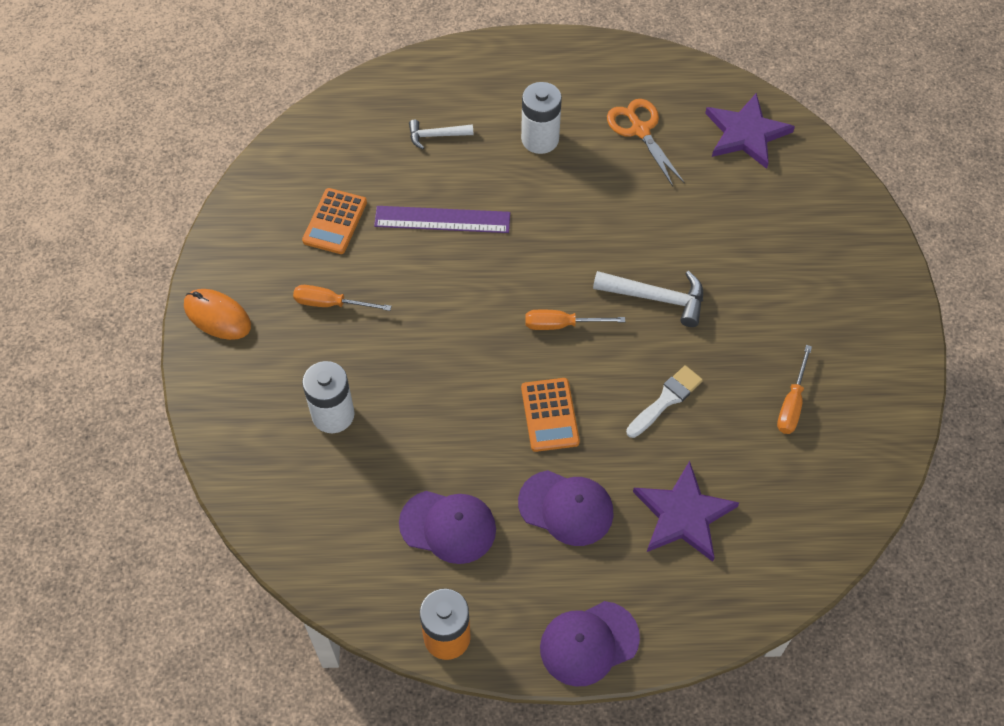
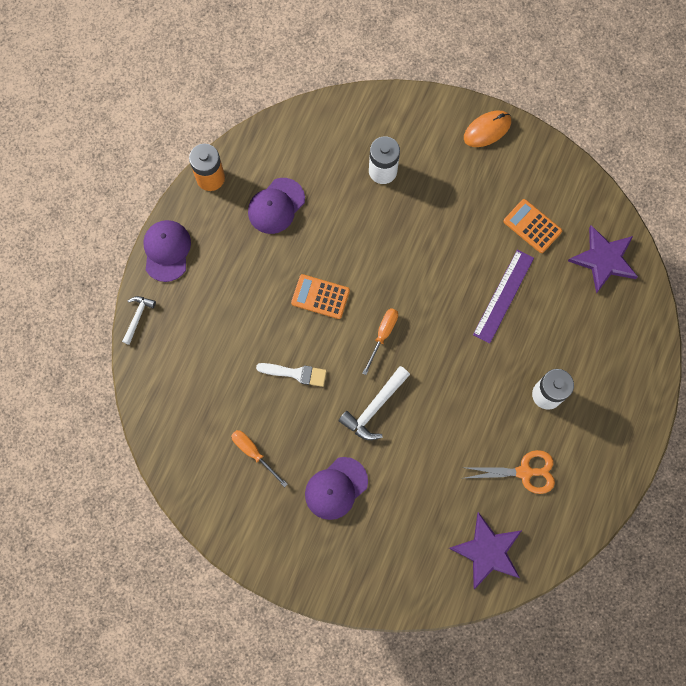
camera: 115 degrees right, 15 degrees up
orange screwdriver [293,285,391,311] -> none
white hammer [409,120,473,149] -> white hammer moved to [122,296,156,345]
purple cap [518,470,614,546] -> purple cap moved to [305,457,368,520]
white brush [626,365,703,438] -> white brush turned 60 degrees counterclockwise [256,363,327,387]
purple star [633,461,739,562] -> purple star moved to [568,225,638,293]

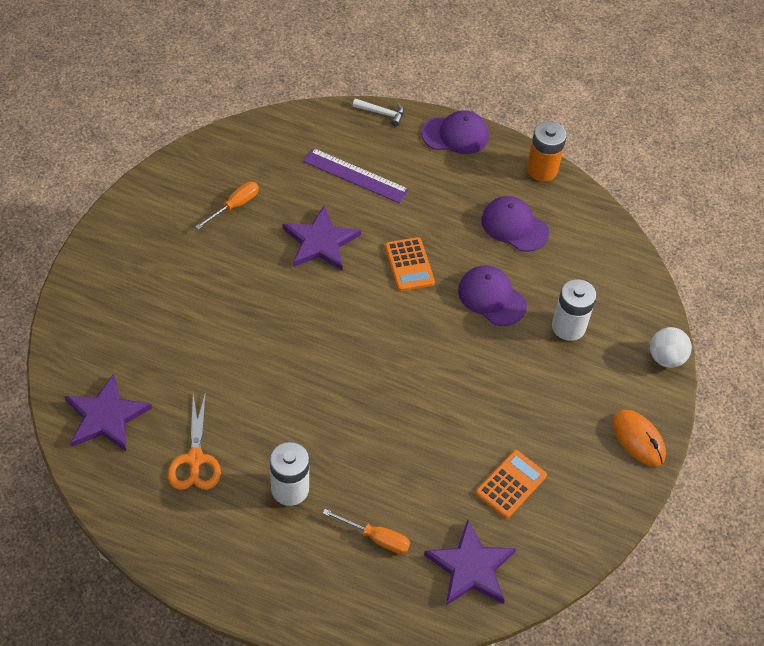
camera: 85 degrees right, 20 degrees down
white brush [256,363,327,387] -> purple star [283,205,361,271]
orange calculator [291,274,350,319] -> orange calculator turned 150 degrees clockwise [385,237,435,291]
purple cap [305,457,368,520] -> purple cap moved to [458,265,527,326]
white hammer [338,366,410,440] -> none
orange screwdriver [362,308,398,375] -> orange screwdriver moved to [322,509,410,554]
purple ruler [473,249,534,344] -> purple ruler moved to [303,148,409,203]
none -> white ball [650,327,692,368]

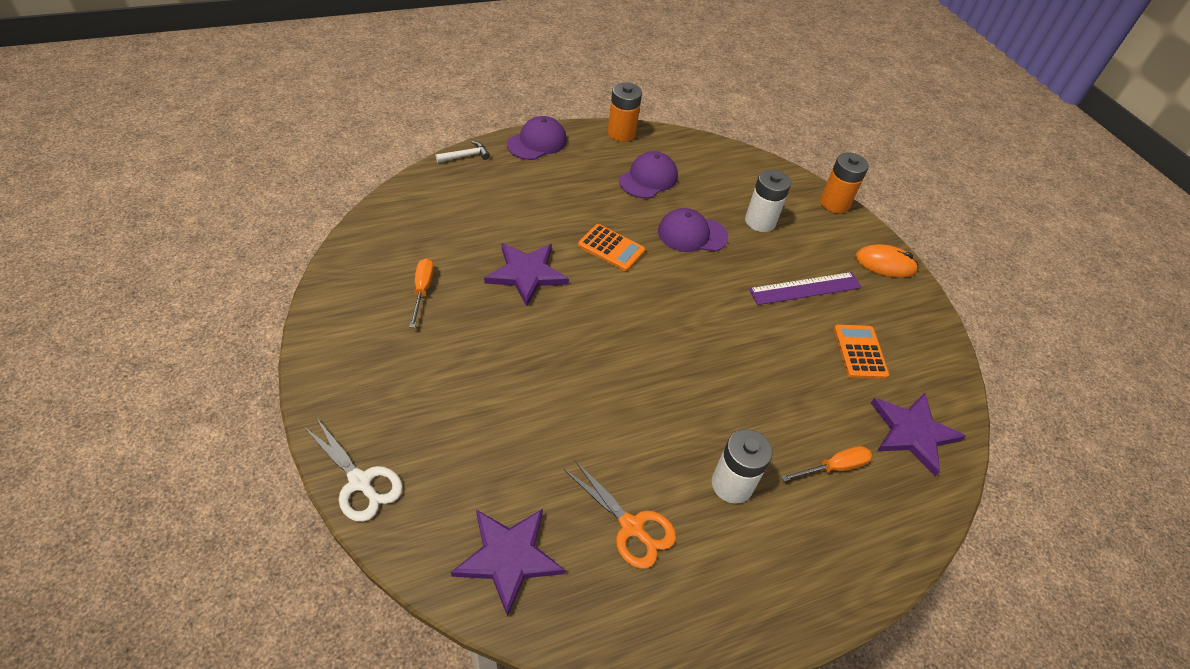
camera: 45 degrees left, 5 degrees down
purple ruler [303,148,409,203] -> purple ruler moved to [749,272,862,305]
purple cap [482,196,549,252] -> purple cap turned 135 degrees clockwise [619,151,678,199]
white ball [650,327,692,368] -> orange battery [820,153,869,213]
none -> white scissors [304,417,403,522]

